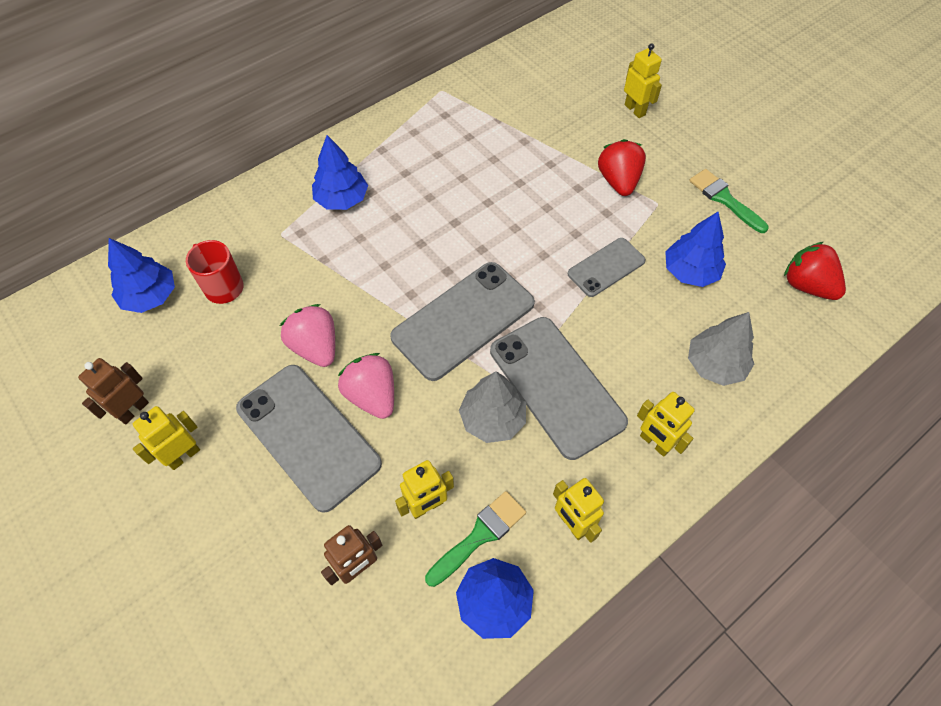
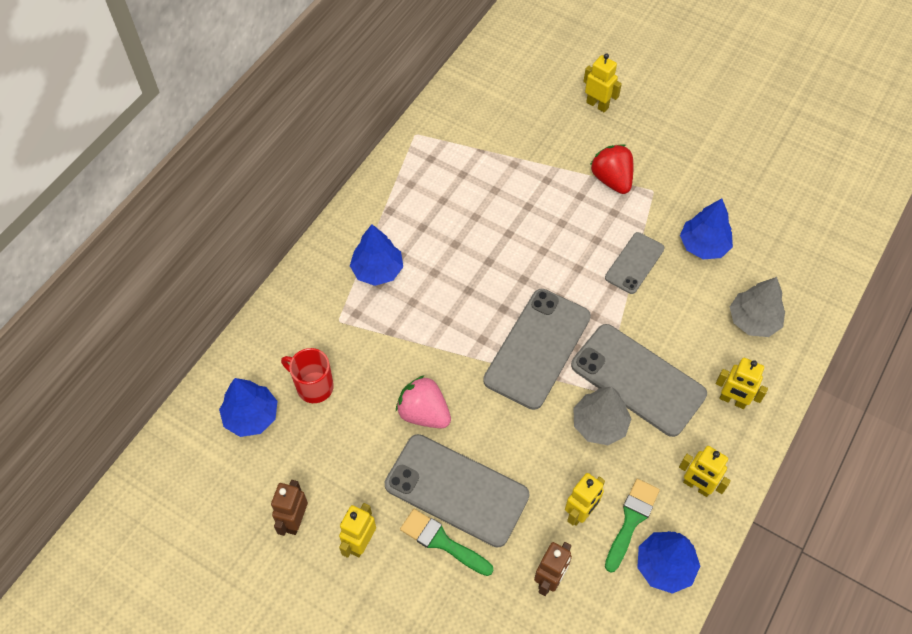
camera: 20 degrees left, 0 degrees up
pink strawberry [338,353,394,419] -> none
green brush [689,169,769,233] -> green brush moved to [400,509,493,576]
red strawberry [784,242,846,300] -> none

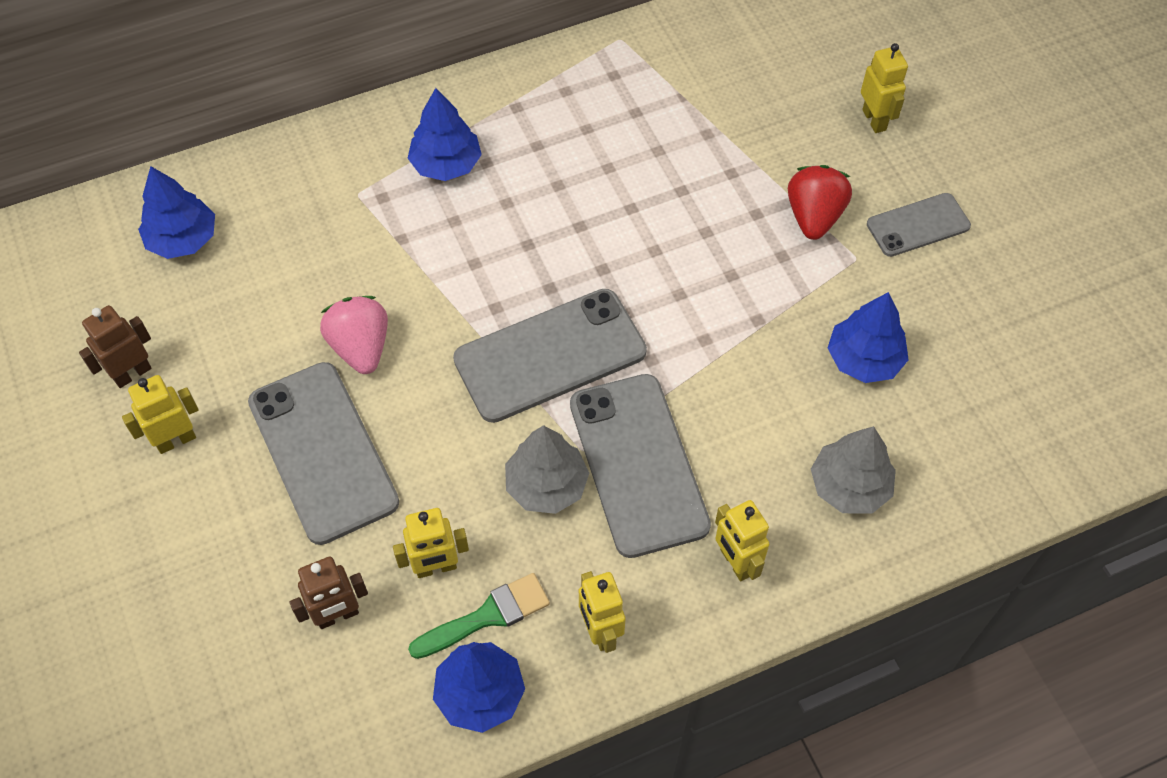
camera: 35 degrees right, 0 degrees up
red mug [281,348,334,403] -> none
green brush [400,509,493,576] -> none
grey phone [605,232,664,294] -> grey phone moved to [867,193,971,257]

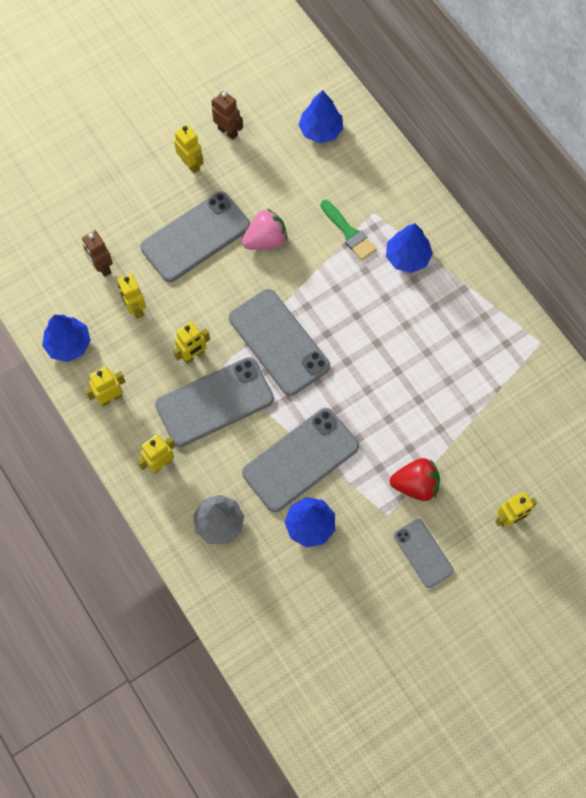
camera: 80 degrees right, 10 degrees up
green brush [408,573,550,659] -> green brush moved to [320,200,377,260]
grey tree [505,425,589,514] -> yellow robot [173,322,210,364]
none -> grey phone [242,408,359,512]

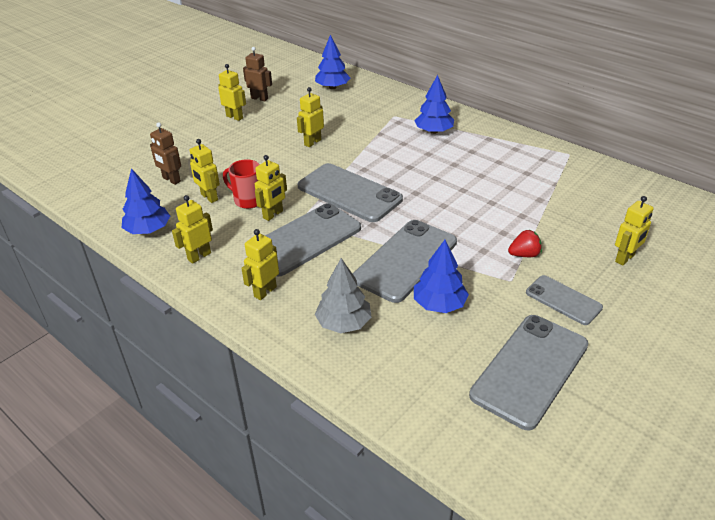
camera: 15 degrees left, 30 degrees down
grey phone [140,191,250,282] -> grey phone moved to [469,315,589,430]
pink strawberry [242,208,287,250] -> yellow robot [297,87,324,147]
green brush [320,200,377,260] -> none
red strawberry [390,458,440,501] -> red strawberry [508,229,542,257], size x0.66
none -> red mug [223,160,260,209]

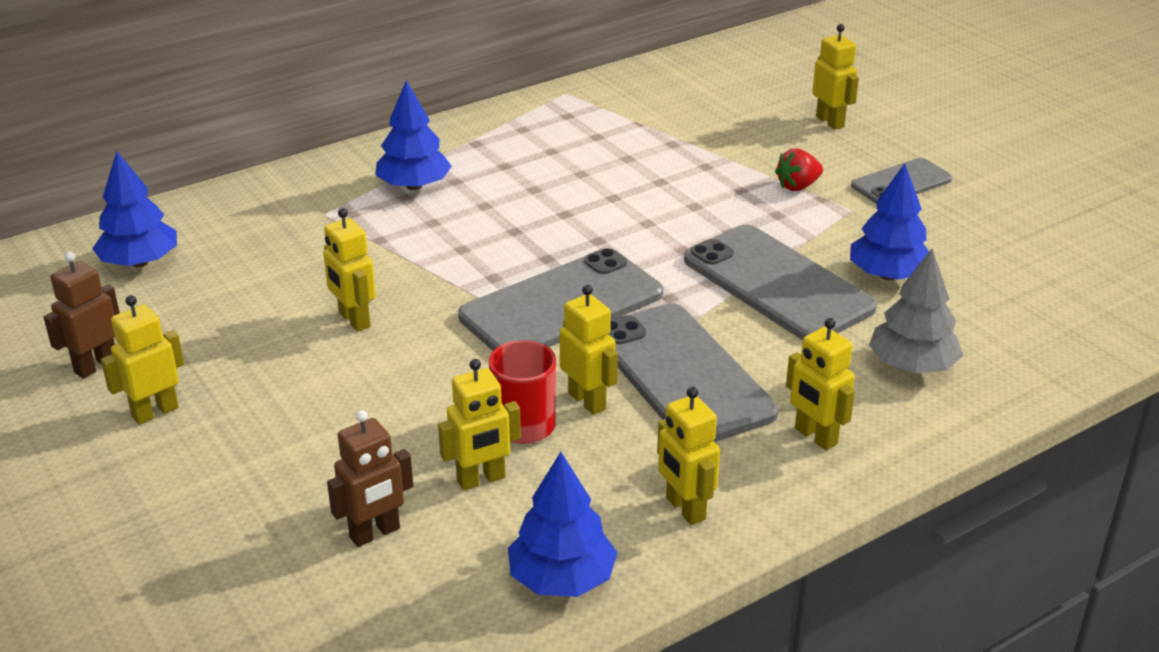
camera: 75 degrees left, 5 degrees down
grey phone [469,315,589,430] -> none
red strawberry [508,229,542,257] -> red strawberry turned 120 degrees counterclockwise [775,149,823,191]

